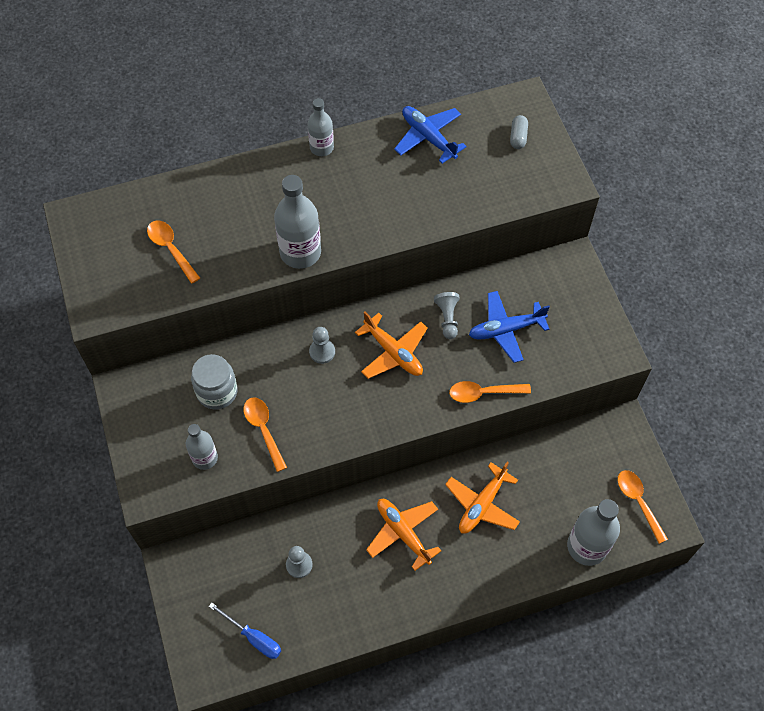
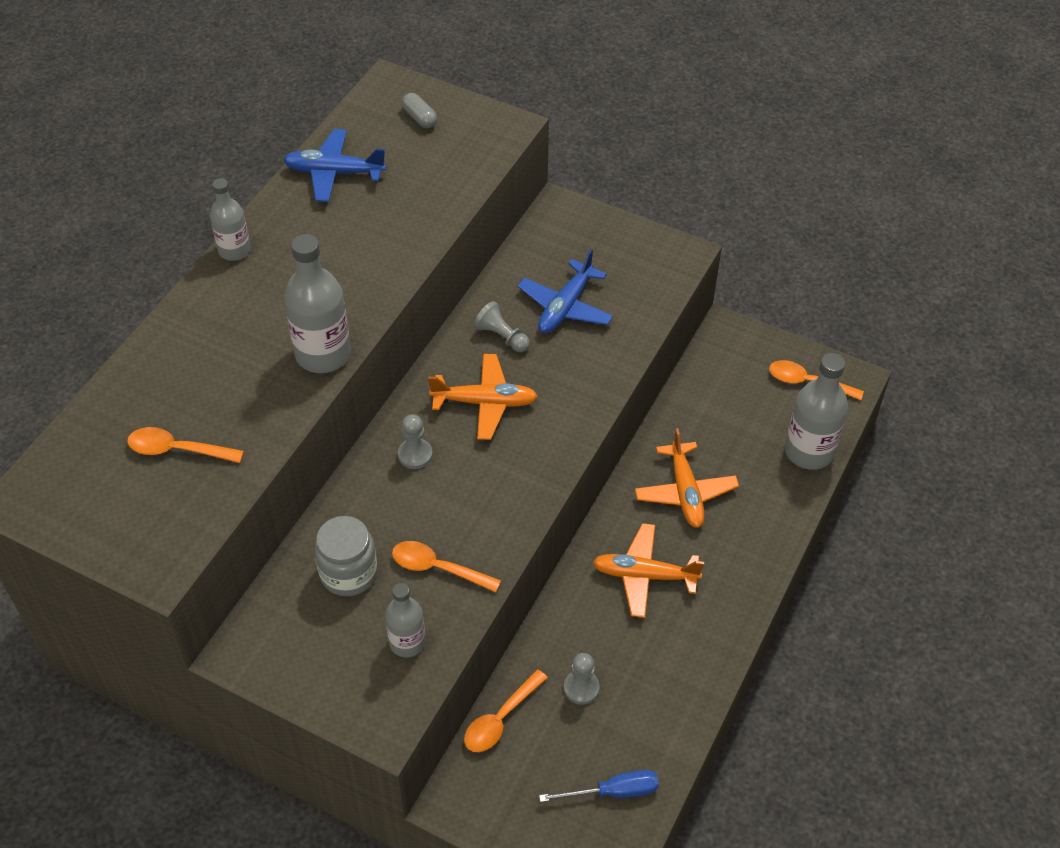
camera: 45 degrees left, 10 degrees down
orange spoon [449,381,531,403] -> orange spoon moved to [464,669,548,752]

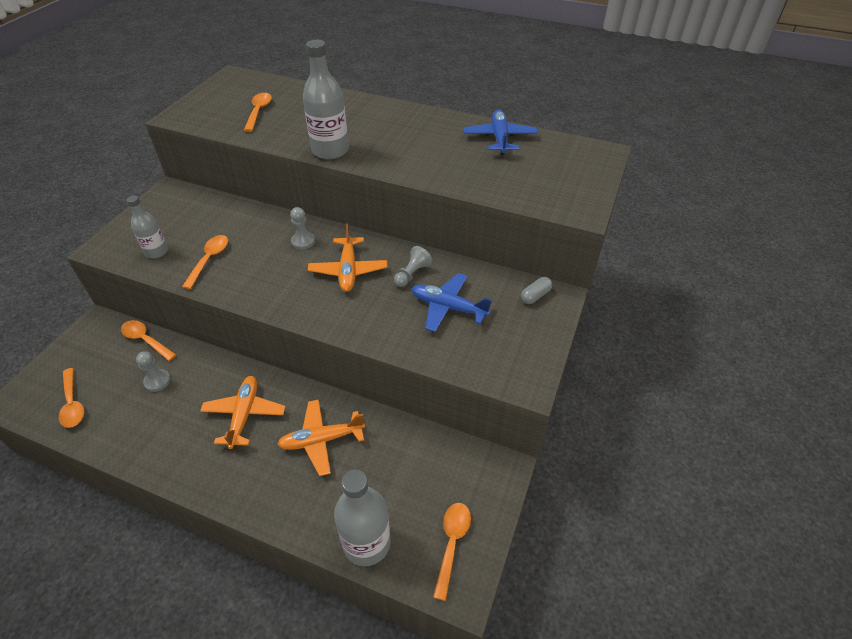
camera: 85 degrees right, 5 degrees down
grey bottle [210,178,251,261] -> none
grey jar [314,516,378,596] -> none
grey capsule [402,93,437,128] -> grey capsule moved to [521,277,553,304]
blue screwdriver [539,770,659,802] -> orange spoon [59,368,84,428]

